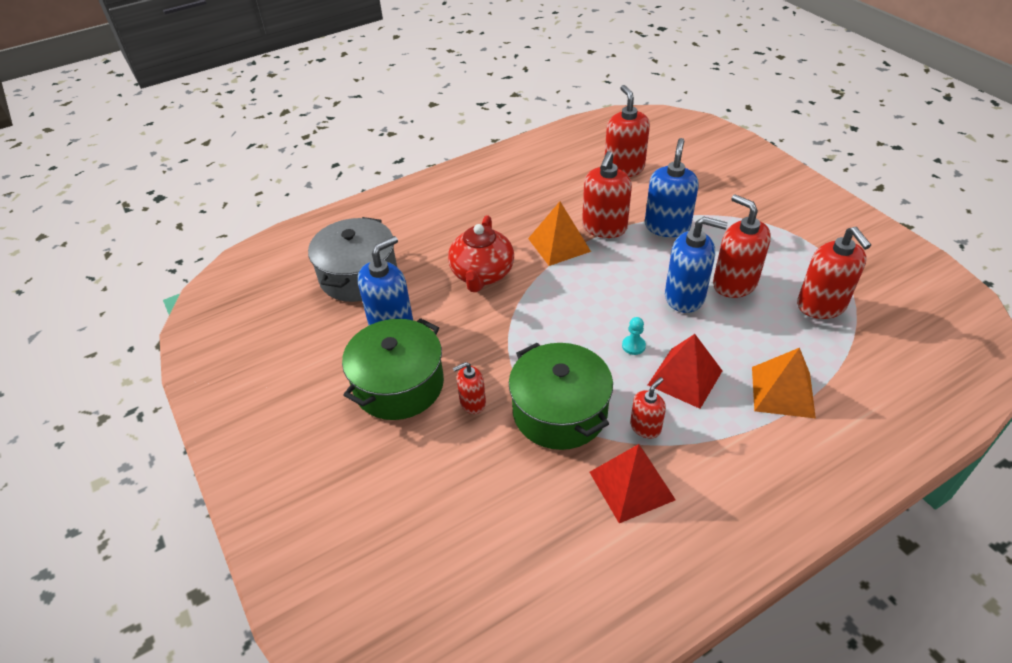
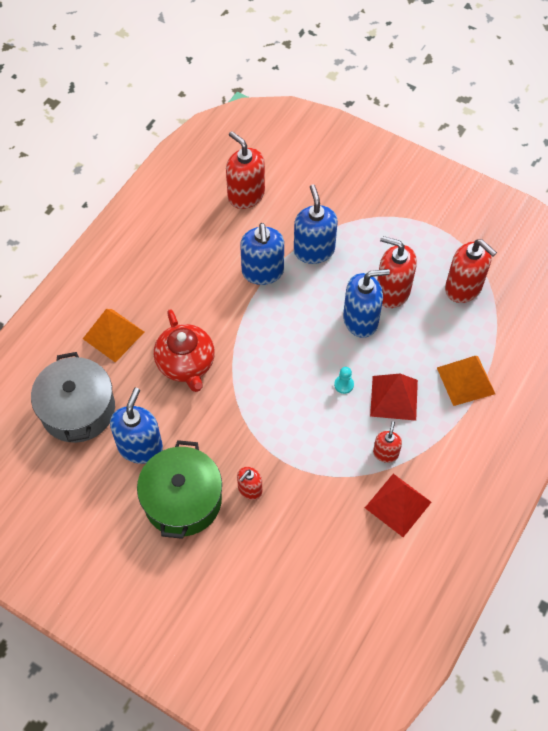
camera: 30 degrees left, 15 degrees up
green pot [509,343,613,450] -> none
orange pyramid [528,202,591,266] -> orange pyramid moved to [83,309,144,362]
red soap dispenser [582,151,632,238] -> blue soap dispenser [240,223,284,285]

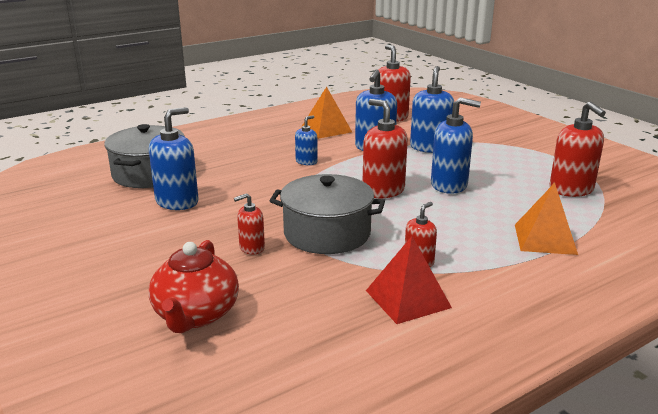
camera: 25 degrees right, 35 degrees down
orange pyramid [83,309,144,362] -> orange pyramid moved to [301,87,352,139]
green pot [137,440,222,539] -> none
red teapot [154,309,215,392] -> red teapot moved to [149,240,239,333]
turquoise pawn [334,367,354,394] -> none
red pyramid [370,374,418,421] -> none
red soap dispenser [377,236,417,308] -> red soap dispenser moved to [363,99,408,198]
none -> grey pot [269,174,385,254]
none -> blue soap dispenser [295,116,318,165]

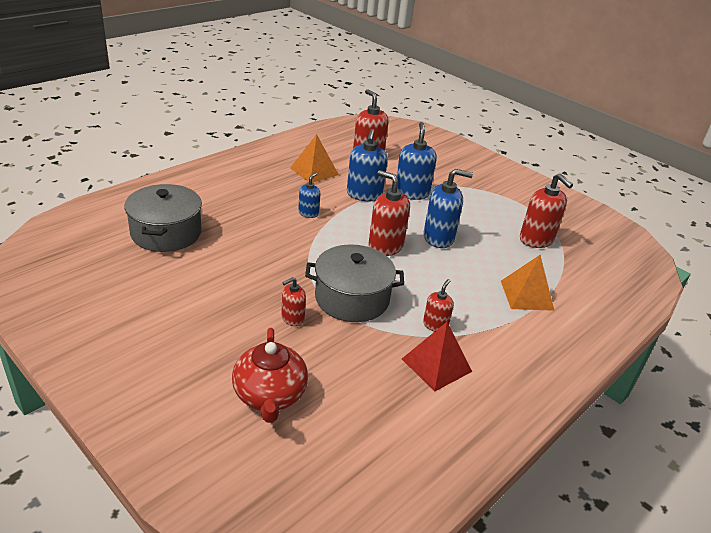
camera: 15 degrees left, 10 degrees up
blue soap dispenser [149,107,198,210] -> none

